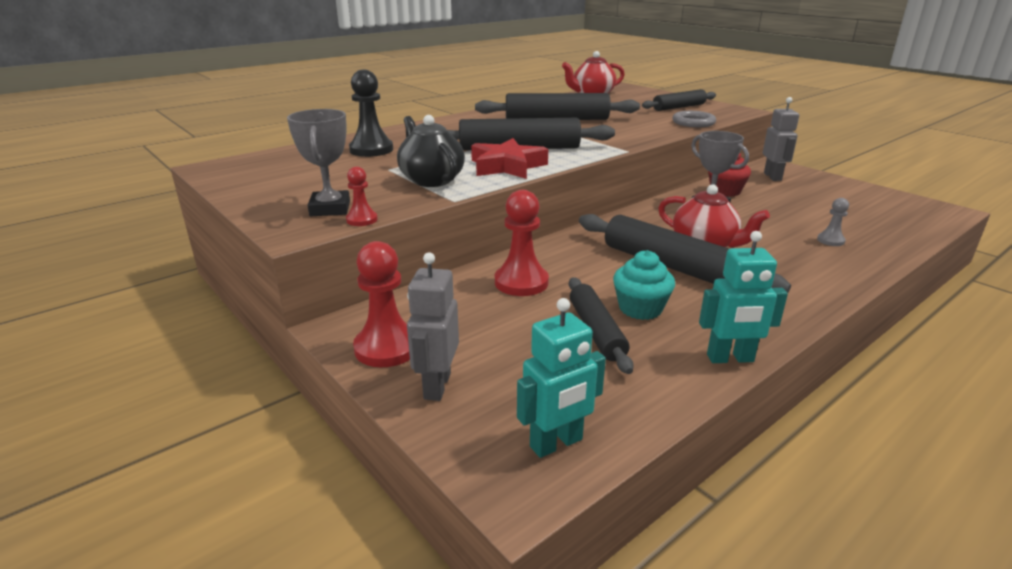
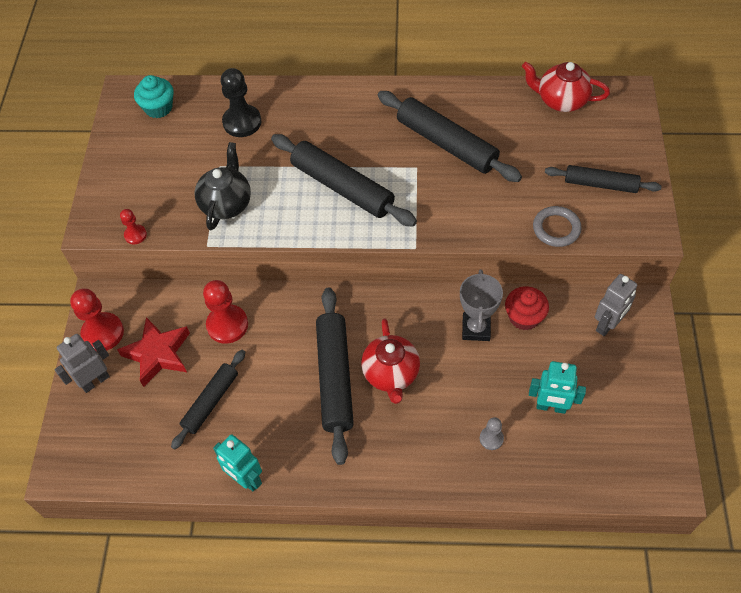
camera: 45 degrees right, 30 degrees up
grey trophy [287,109,350,216] -> none
red star [471,138,548,179] -> red star moved to [117,317,190,387]
turquoise robot [517,298,606,458] -> turquoise robot moved to [529,361,586,414]
turquoise cupcake [613,250,675,320] -> turquoise cupcake moved to [134,75,173,118]

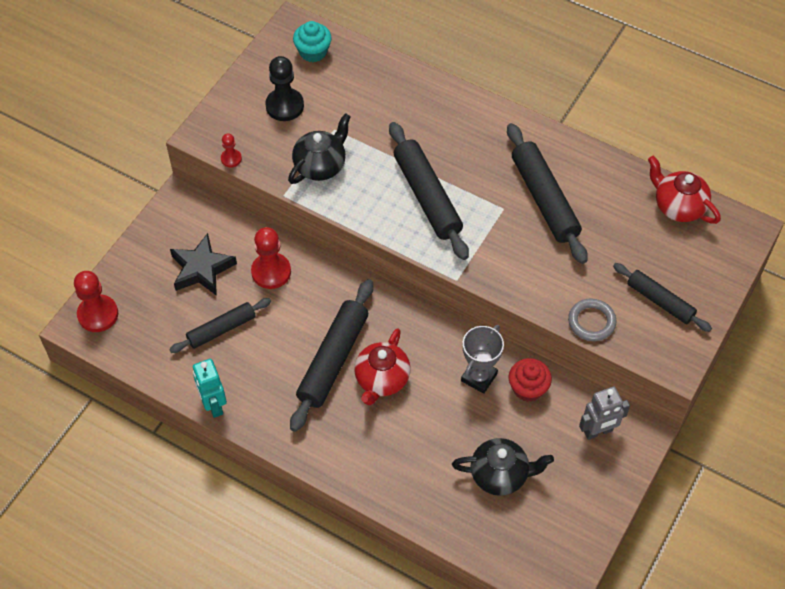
camera: 25 degrees right, 0 degrees up
grey robot [54,334,110,393] -> none
red pawn [70,288,124,351] -> red pawn moved to [74,271,118,332]
red star [117,317,190,387] -> black star [170,233,237,296]
black pawn [221,68,261,137] -> black pawn moved to [265,56,304,121]
grey pawn [480,417,504,450] -> none
turquoise robot [529,361,586,414] -> black teapot [452,438,554,496]

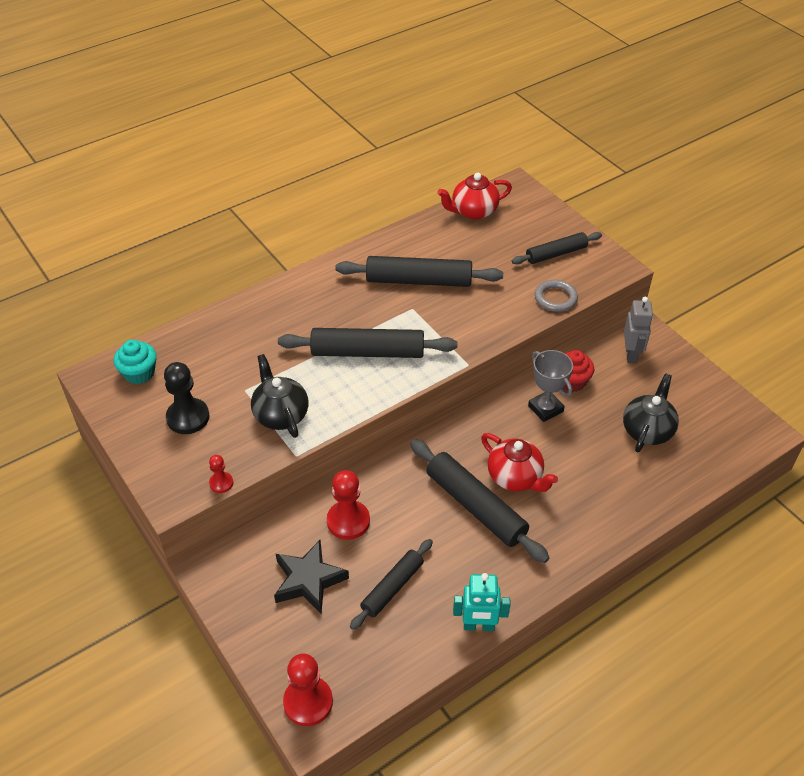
camera: 65 degrees left, 10 degrees down
black rolling pin [169,298,271,353] -> black rolling pin turned 45 degrees clockwise [350,539,433,630]

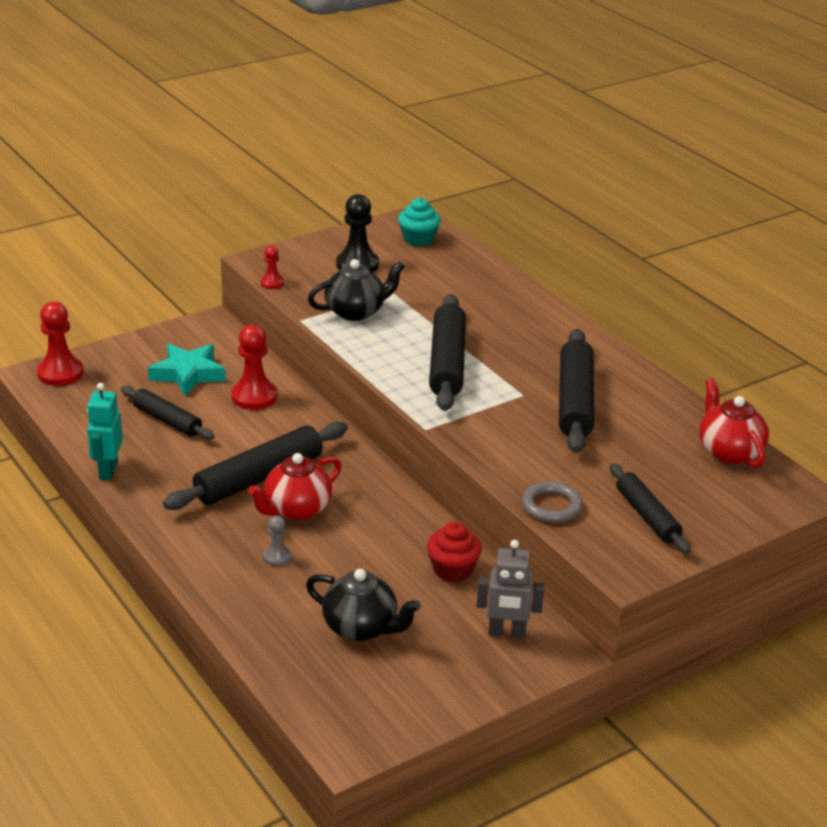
camera: 90 degrees right, 15 degrees down
black star [274,540,349,614] -> turquoise star [148,344,226,396]
grey trophy [528,350,573,422] -> none
none -> grey pawn [263,516,292,566]

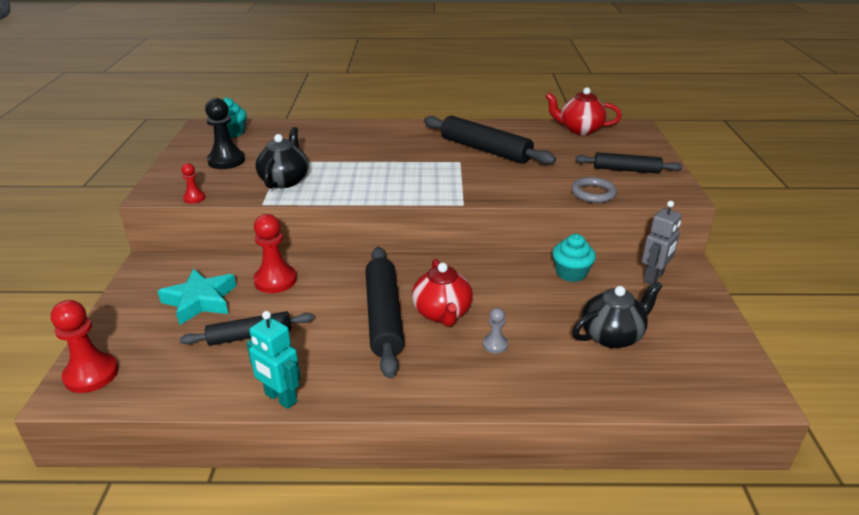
camera: 55 degrees left, 0 degrees up
red cupcake [427,522,482,582] -> turquoise cupcake [552,234,596,282]
black rolling pin [429,294,466,411] -> none

